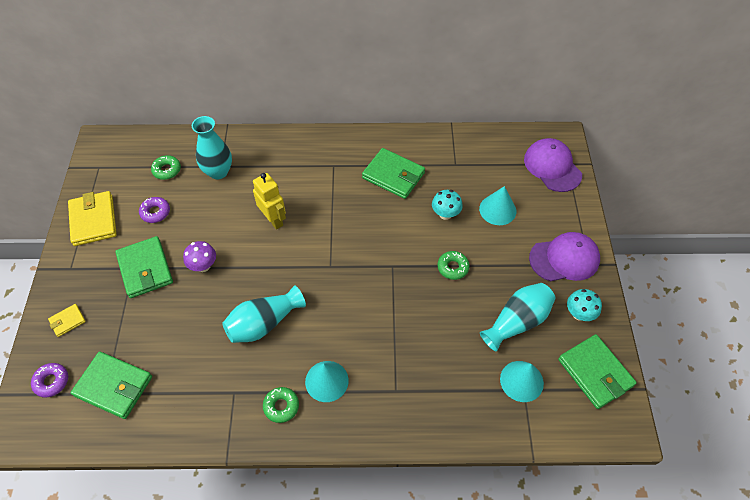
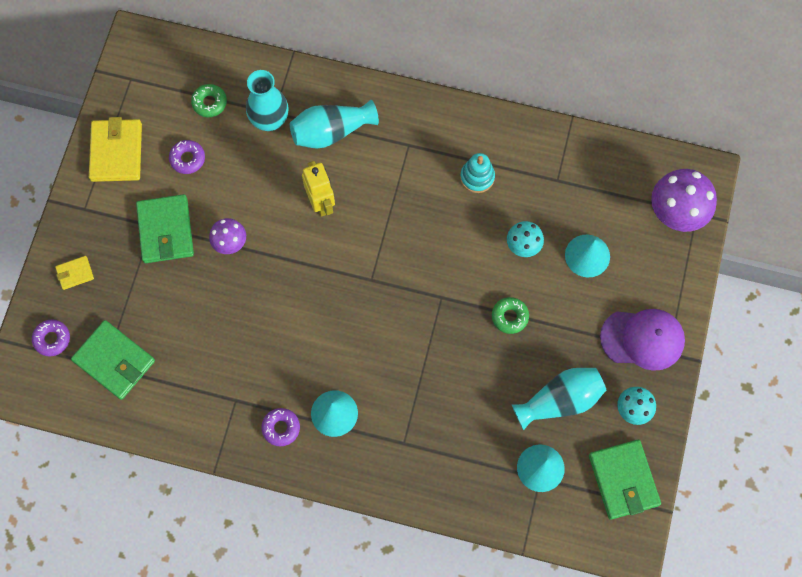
camera: 15 degrees right, 15 degrees up
turquoise vase [222,285,306,343] -> turquoise vase moved to [290,100,379,148]
green donut [263,387,299,423] -> purple donut [261,408,300,447]
green wallet [362,148,425,199] -> turquoise stacking toy [460,153,495,193]
purple cap [524,138,582,192] -> purple mushroom [651,169,717,232]

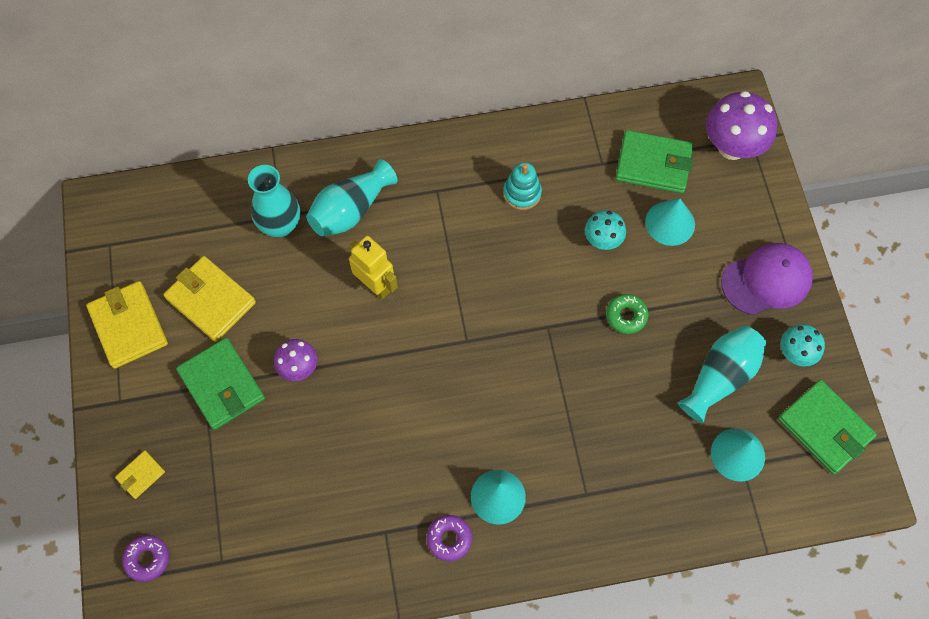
camera: 25 degrees left, 5 degrees down
green wallet [71,320,155,400] -> green wallet moved to [616,130,693,193]
purple donut [169,140,205,174] -> yellow wallet [163,256,256,342]
green donut [191,84,227,117] -> none

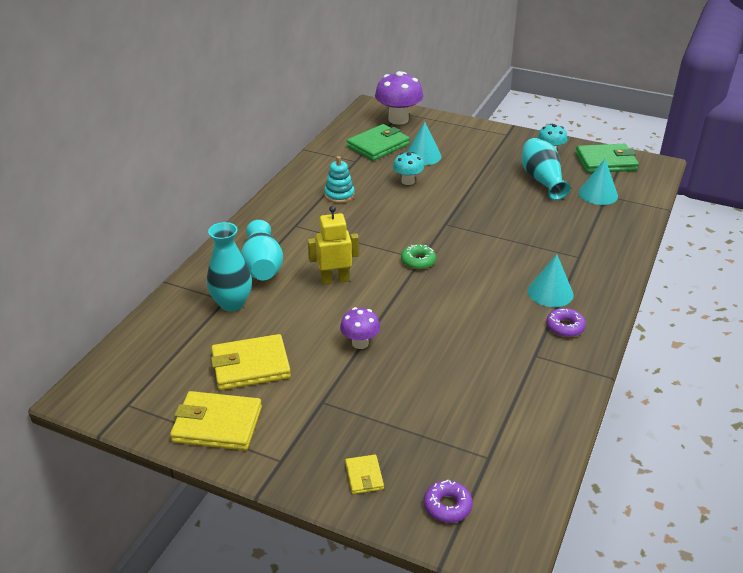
camera: 55 degrees left, 30 degrees down
green wallet [176,338,265,430] -> none
green donut [606,294,648,334] -> green donut moved to [401,244,436,269]
purple cap [721,243,813,315] -> none

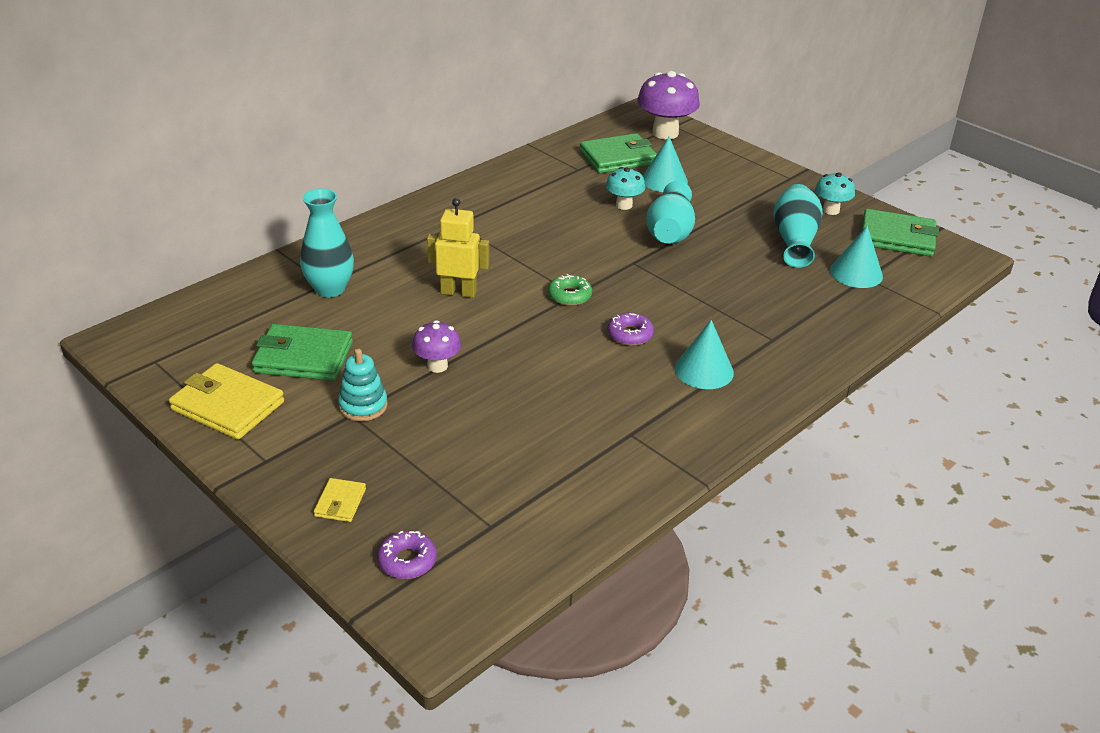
camera: 20 degrees right, 0 degrees up
yellow wallet [211,334,291,390] -> green wallet [252,324,353,381]
turquoise vase [241,220,283,280] -> turquoise vase moved to [646,181,695,244]
turquoise stacking toy [324,156,355,203] -> turquoise stacking toy moved to [338,349,388,421]
purple donut [546,308,586,337] -> purple donut moved to [607,313,654,346]

